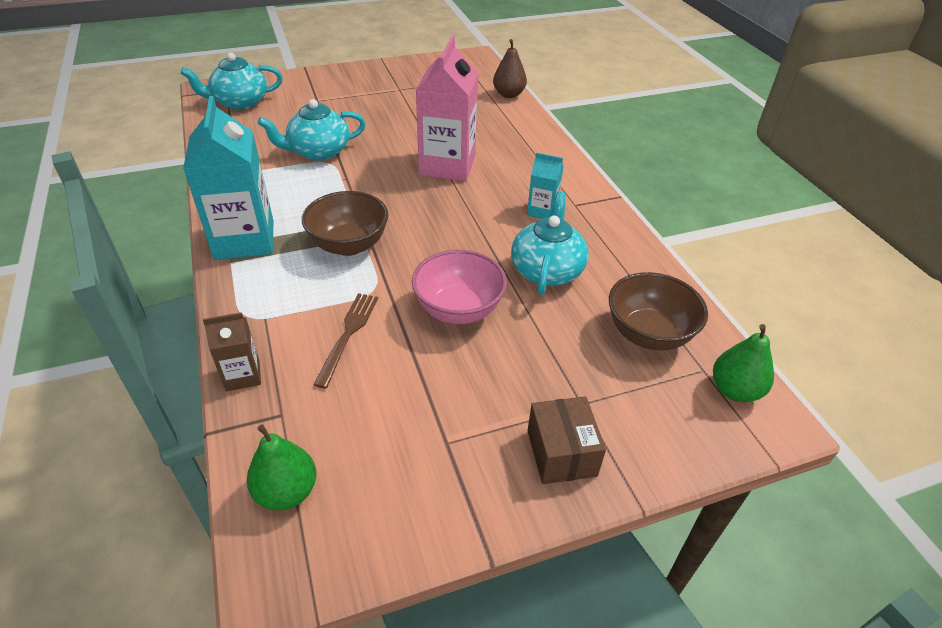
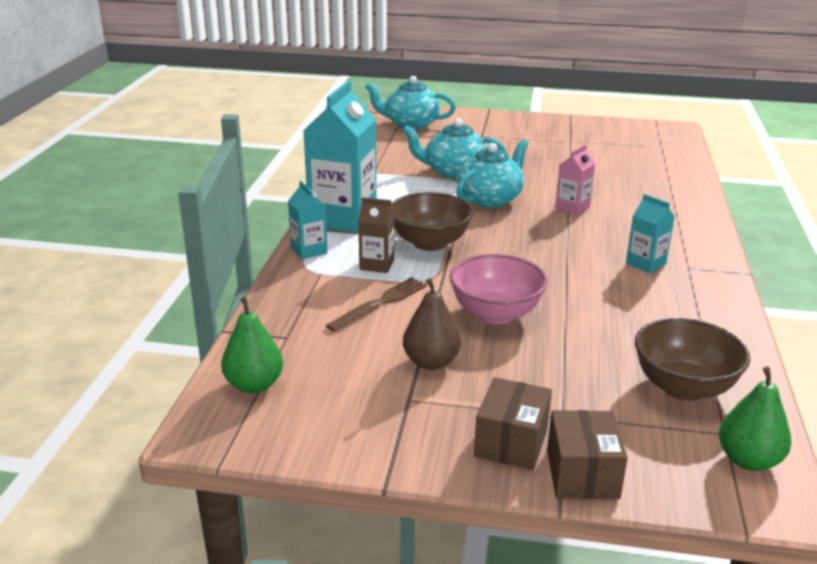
camera: 30 degrees right, 15 degrees down
brown carton [203,312,261,392] -> brown carton moved to [358,197,395,273]
pink carton [416,36,478,181] -> pink carton [555,144,595,215], size x0.49
brown pear [493,39,527,98] -> brown pear moved to [403,278,461,370]
turquoise teapot [511,191,588,295] -> turquoise teapot moved to [456,139,528,208]
none -> turquoise carton [288,181,328,259]
none -> brown box [547,410,628,499]

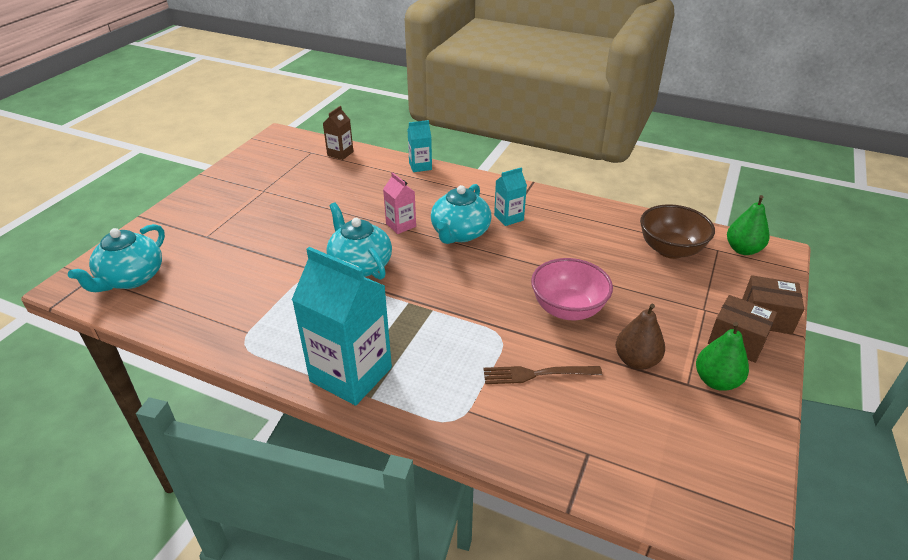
camera: 75 degrees left, 10 degrees up
green pear [221,297,283,393] -> green pear moved to [696,322,749,391]
turquoise carton [288,181,328,259] -> turquoise carton moved to [407,120,432,172]
brown fork [326,277,427,332] -> brown fork turned 60 degrees counterclockwise [484,366,602,384]
brown carton [358,197,395,273] -> brown carton moved to [323,106,354,160]
brown bowl [391,192,473,251] -> none
turquoise teapot [402,118,506,179] -> turquoise teapot moved to [431,184,491,244]

